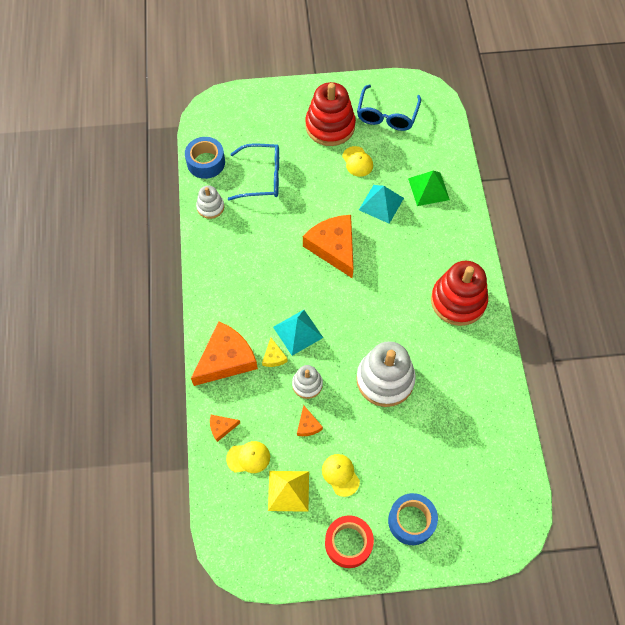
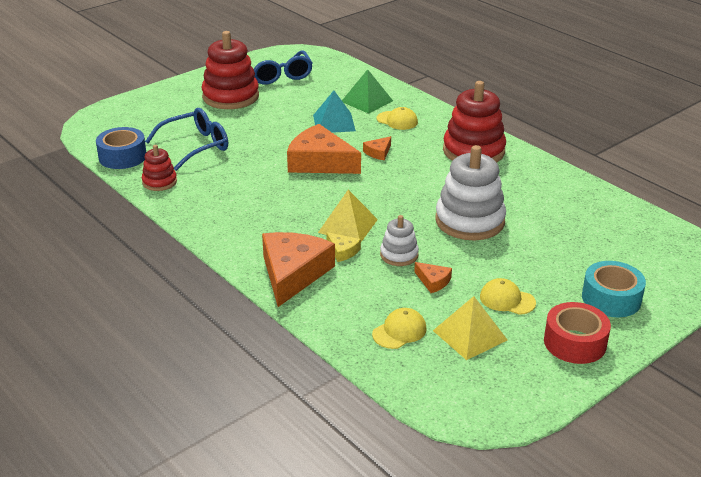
camera: 35 degrees left, 30 degrees down
white stacking toy [196,185,224,219] -> red stacking toy [142,145,177,191]
orange cheese [210,415,240,442] -> orange cheese moved to [363,136,391,160]
turquoise pyramid [273,310,323,356] -> yellow pyramid [318,190,378,242]
yellow cap [342,146,373,177] -> yellow cap moved to [377,107,418,130]
blue tape [388,493,438,545] -> turquoise tape [582,261,646,317]

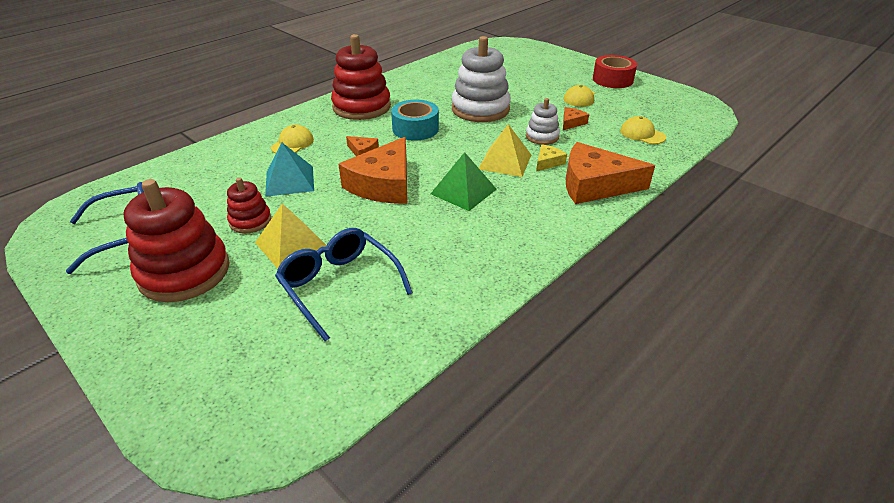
camera: 95 degrees left, 5 degrees up
blue tape [96,127,146,169] -> none
red stacking toy [142,145,177,191] -> red stacking toy moved to [227,177,271,233]
green pyramid [342,69,393,114] -> green pyramid moved to [431,152,497,211]
yellow pyramid [433,296,507,360] -> yellow pyramid moved to [255,203,327,268]
turquoise tape [582,261,646,317] -> turquoise tape moved to [391,100,439,141]

